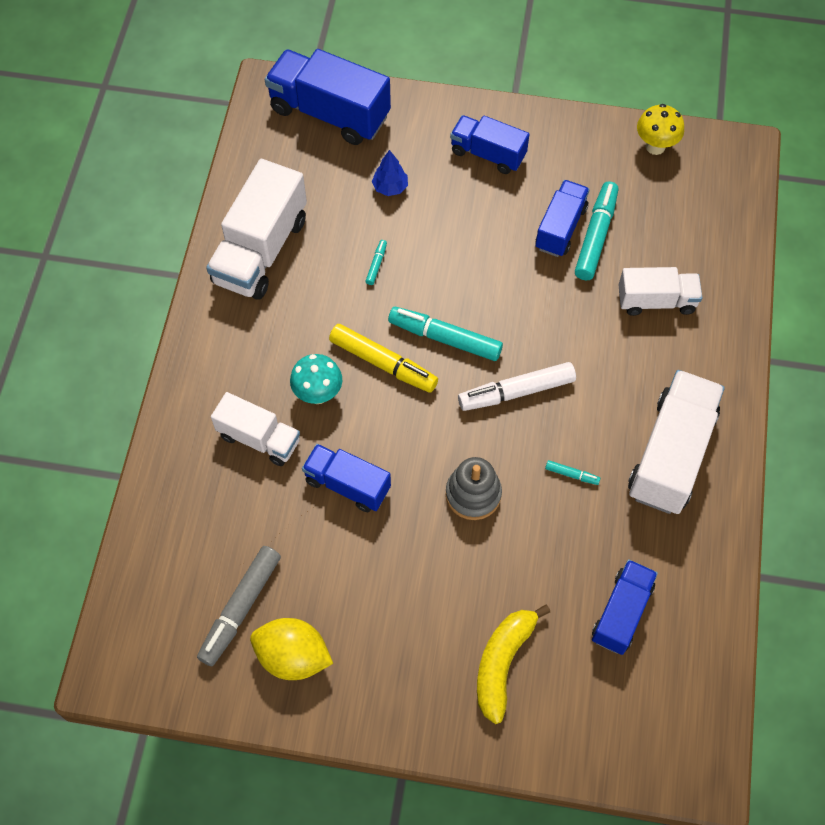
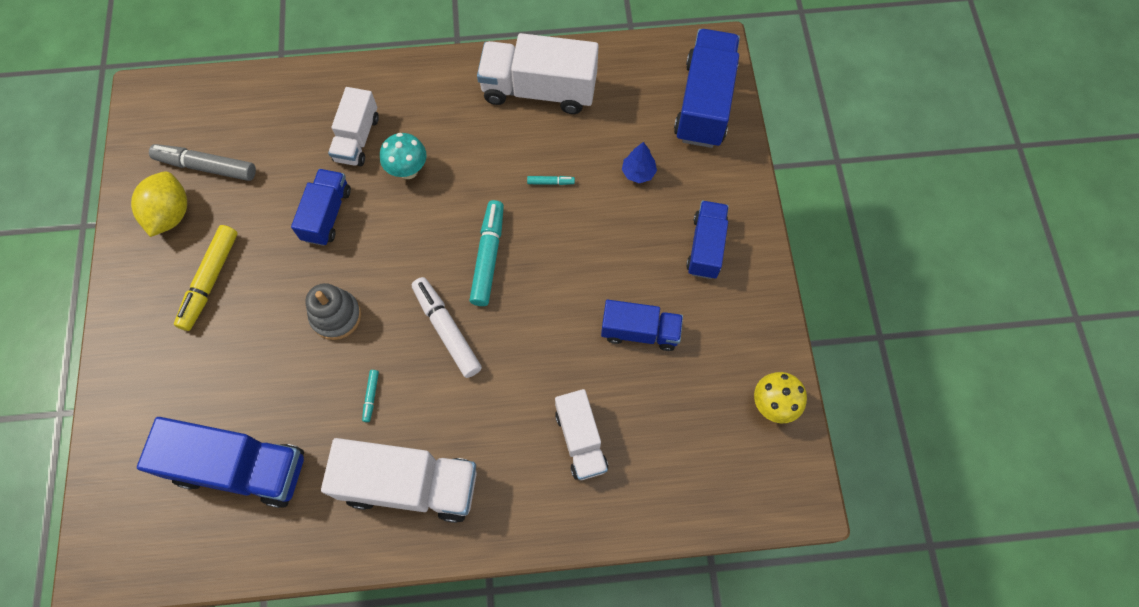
camera: 75 degrees right, 5 degrees up
yellow marker [329,324,438,393] -> yellow marker moved to [174,225,238,331]
yellow banana [477,604,550,724] -> none
turquoise marker [575,181,619,280] -> none
blue truck [592,559,658,655] -> blue truck [137,417,304,508], size x1.63

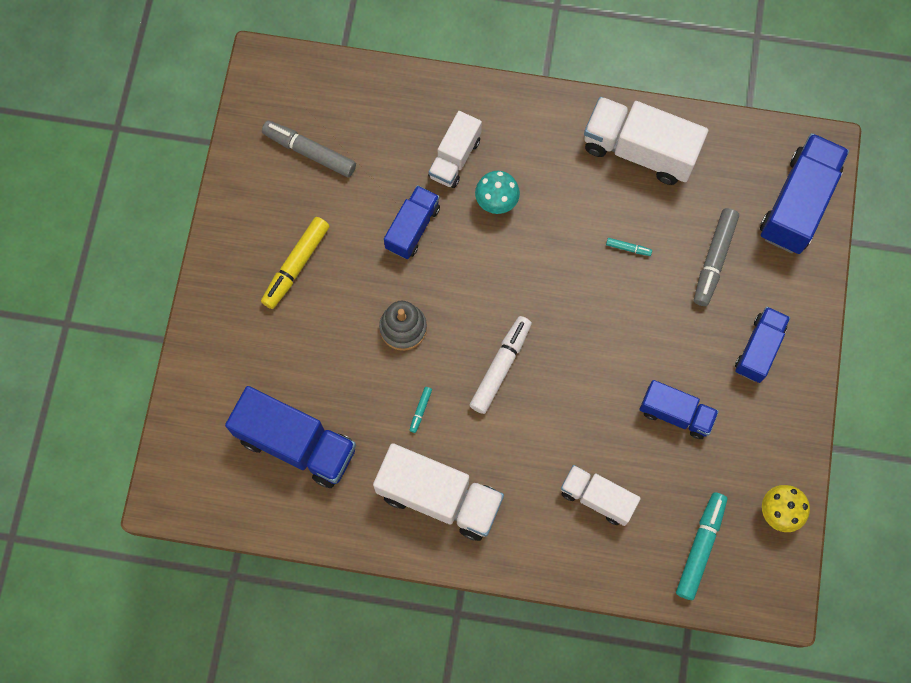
camera: 15 degrees right, 5 degrees up
yellow lemon [131,171,187,237] -> none
white marker [412,277,482,378] -> white marker turned 45 degrees clockwise [469,316,532,414]
turquoise marker [469,200,504,306] -> turquoise marker moved to [676,492,727,600]
white truck [555,389,608,480] -> white truck turned 120 degrees clockwise [561,465,641,526]
blue tree [622,142,657,183] -> grey marker [694,208,739,306]

